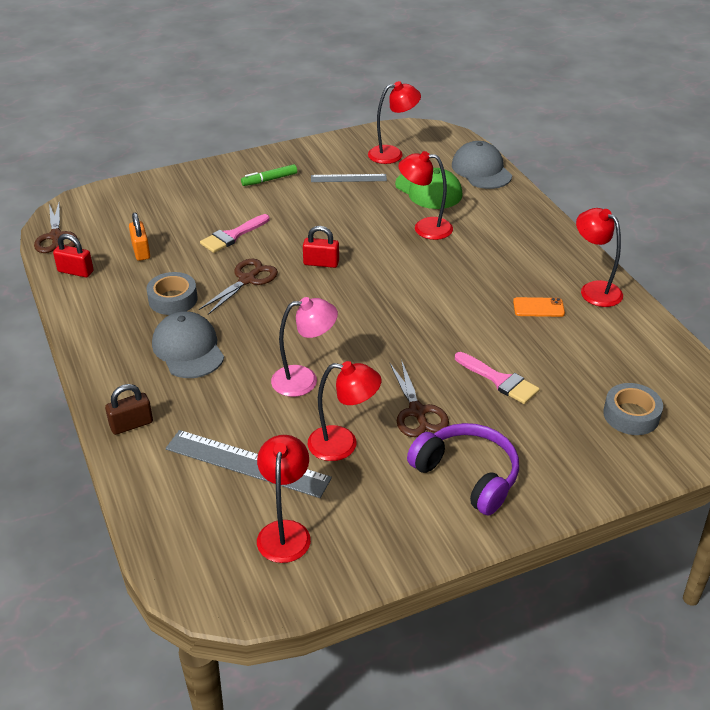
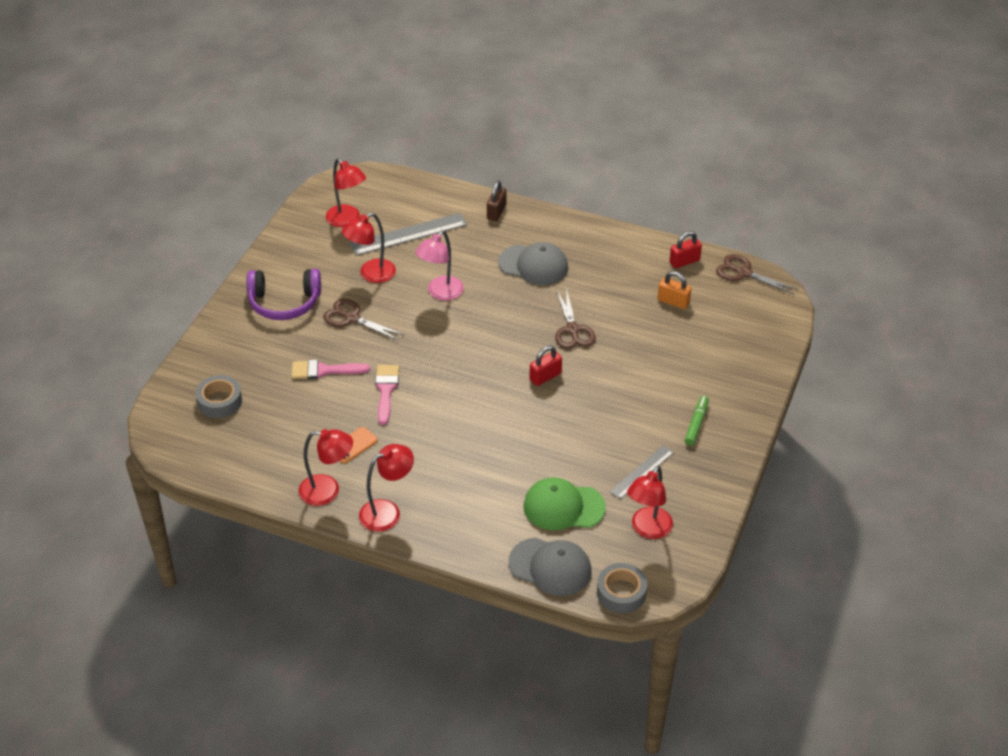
camera: 135 degrees right, 5 degrees up
grey tape [146,272,198,315] -> grey tape moved to [597,563,647,613]
pink brush [200,214,270,253] -> pink brush moved to [375,365,399,425]
red lamp [398,151,453,240] -> red lamp moved to [359,444,414,532]

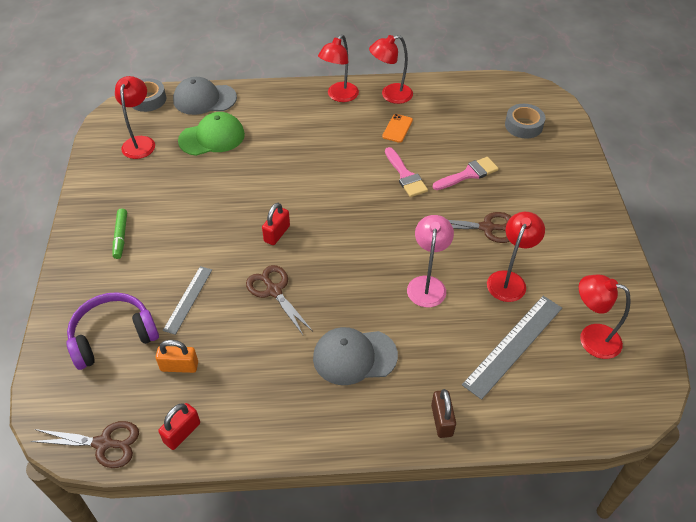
camera: 155 degrees right, 5 degrees up
purple headphones [247,269,321,320] -> purple headphones moved to [67,292,159,370]
grey ruler [609,445,674,499] -> grey ruler moved to [163,266,212,335]

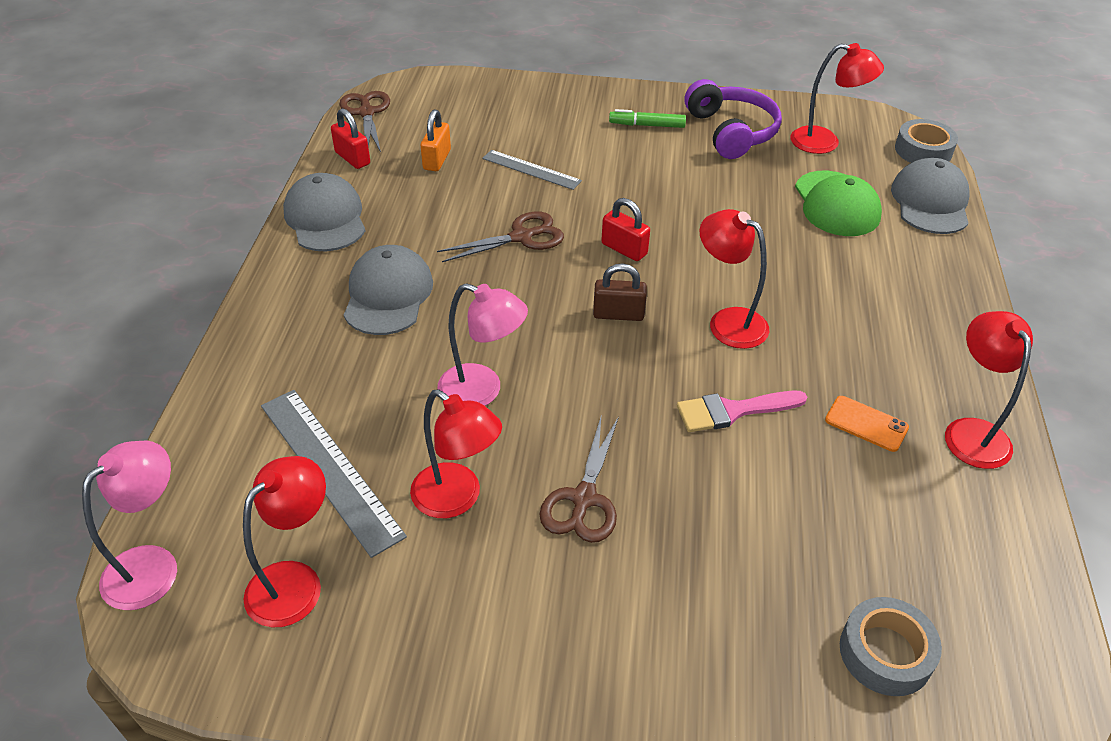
camera: 100 degrees right, 5 degrees down
brown scissors [30,421,139,468] -> brown scissors turned 150 degrees clockwise [340,91,390,152]
purple headphones [67,292,159,370] -> purple headphones moved to [685,79,782,159]
red lamp [318,34,359,102] -> red lamp moved to [699,209,769,349]
brown padlock [431,389,456,438] -> brown padlock moved to [593,263,647,321]
pink brush [432,157,499,190] -> none
none -> pink lamp [82,440,177,610]
none -> grey cap [283,173,365,251]

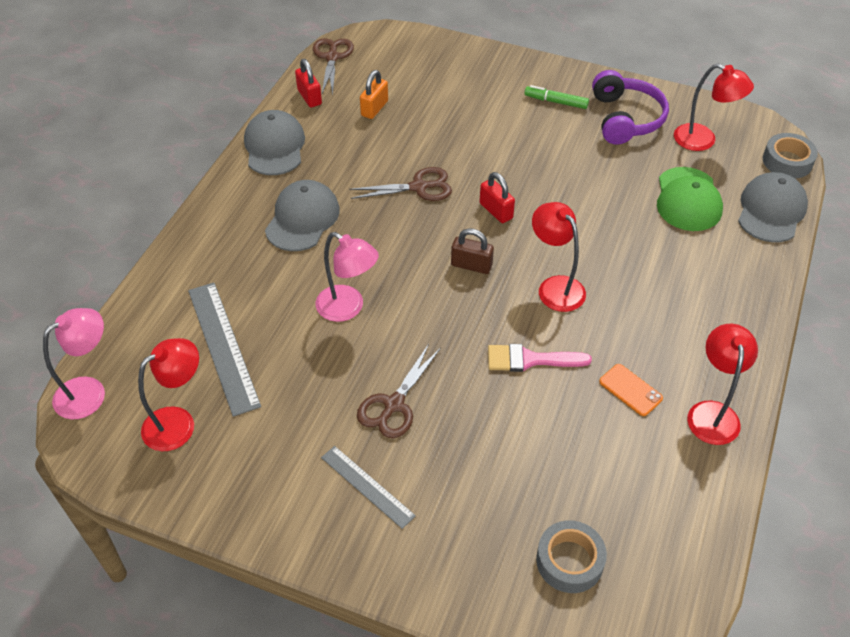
camera: 15 degrees right, 5 degrees up
red lamp [410,389,502,518] -> none
grey ruler [482,150,582,190] -> grey ruler moved to [321,446,416,529]

